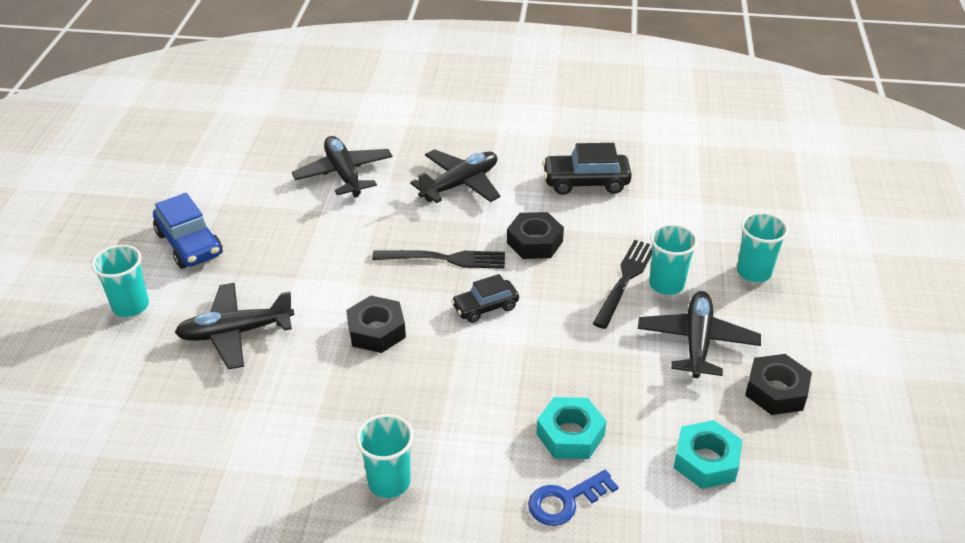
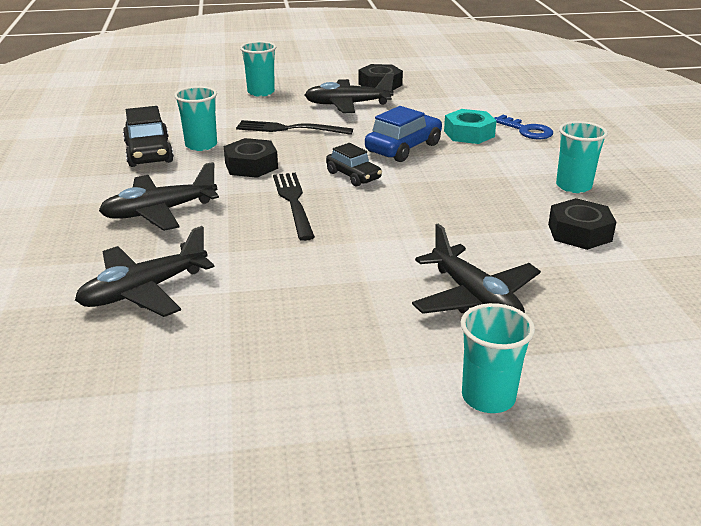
camera: 105 degrees left, 10 degrees down
blue car [153,193,223,268] -> blue car moved to [365,106,442,162]
black nut [346,296,406,353] -> black nut moved to [548,198,616,250]
black plane [410,149,500,203] -> black plane turned 60 degrees counterclockwise [99,162,219,231]
turquoise cup [649,224,698,295] -> turquoise cup moved to [174,86,217,151]
turquoise nut [674,420,742,489] -> none

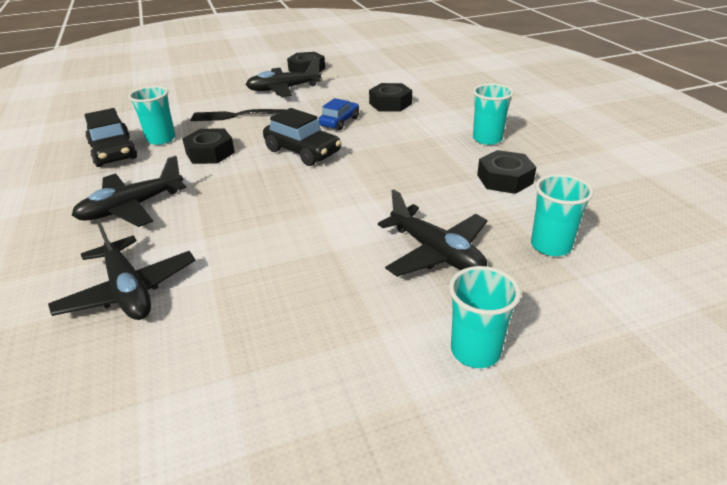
camera: 10 degrees left, 5 degrees up
black plane [75,226,215,317] -> black plane turned 75 degrees counterclockwise [48,220,196,320]
turquoise cup [240,41,276,97] -> turquoise cup moved to [531,174,593,256]
black fork [273,173,315,241] -> none
black car [326,143,382,187] -> black car [263,108,342,166], size x1.51
blue car [365,106,442,162] -> blue car [318,98,359,130], size x0.66
turquoise nut [444,109,496,144] -> black nut [369,83,412,112]
blue key [494,115,553,139] -> none

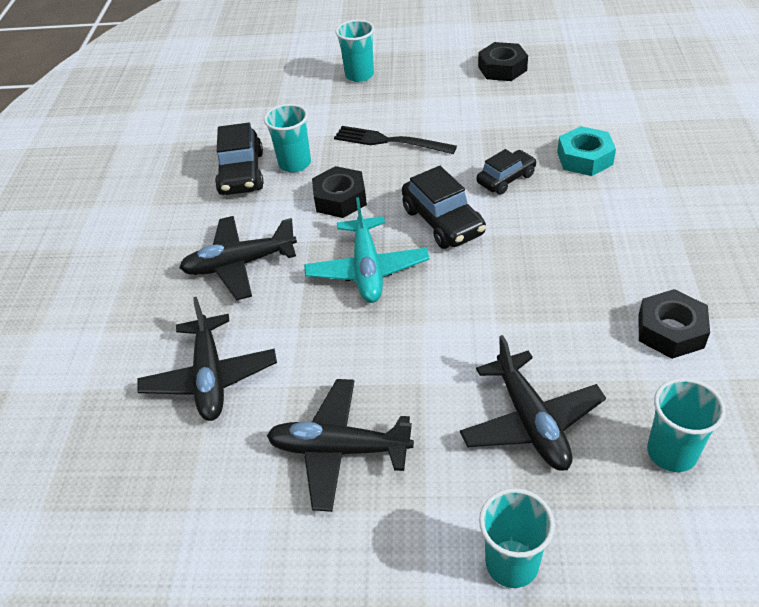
camera: 25 degrees right, 10 degrees up
black plane [245,58,321,97] -> black plane moved to [267,379,414,512]
blue car [318,98,359,130] -> black car [477,149,537,195]
black nut [369,83,412,112] -> turquoise nut [557,126,616,176]
turquoise cup [473,83,514,145] -> turquoise cup moved to [335,20,374,82]
none -> turquoise plane [304,197,430,303]

